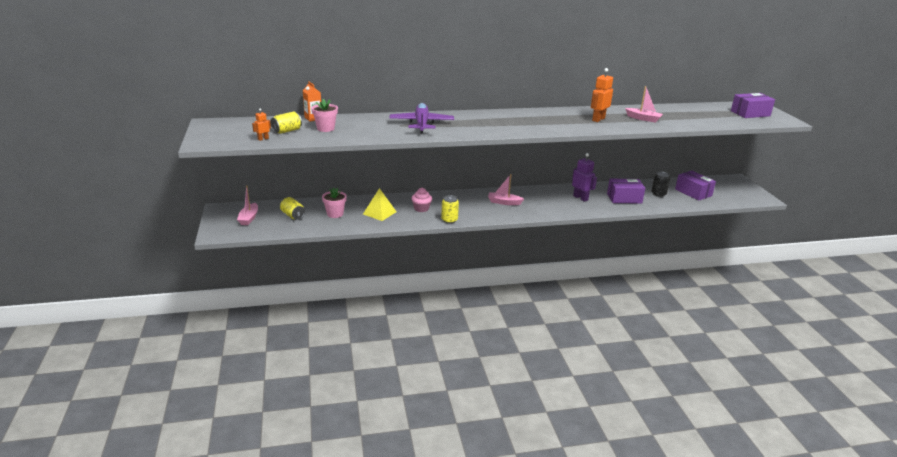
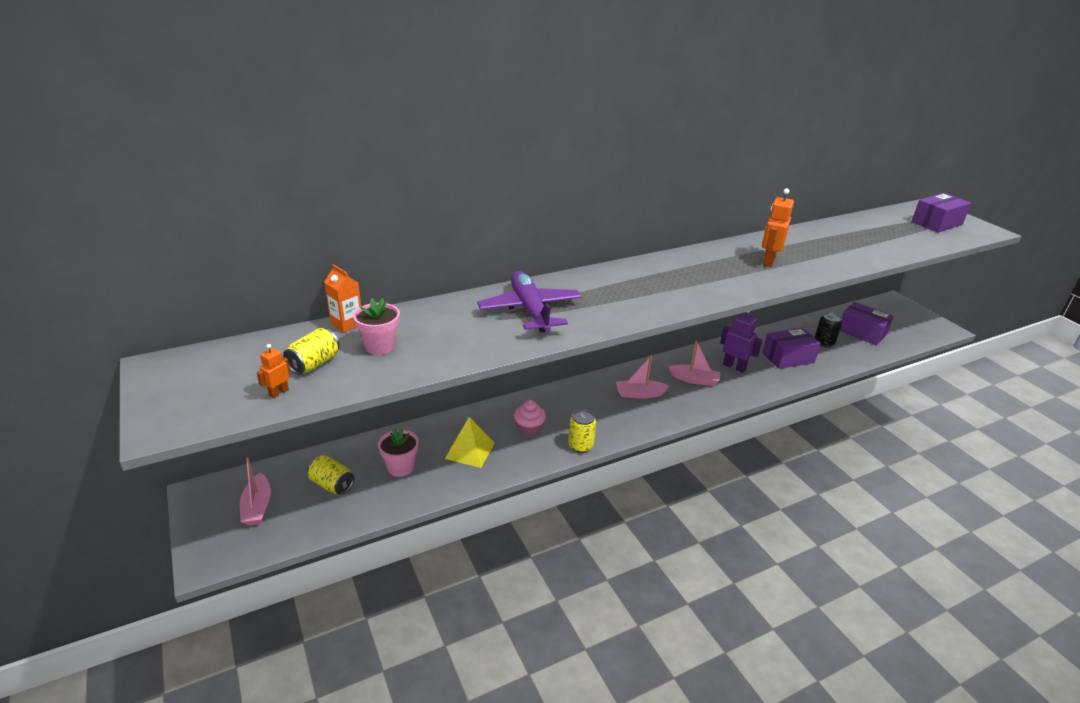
camera: 15 degrees left, 5 degrees up
pink boat [625,86,663,123] -> pink boat moved to [668,341,721,386]

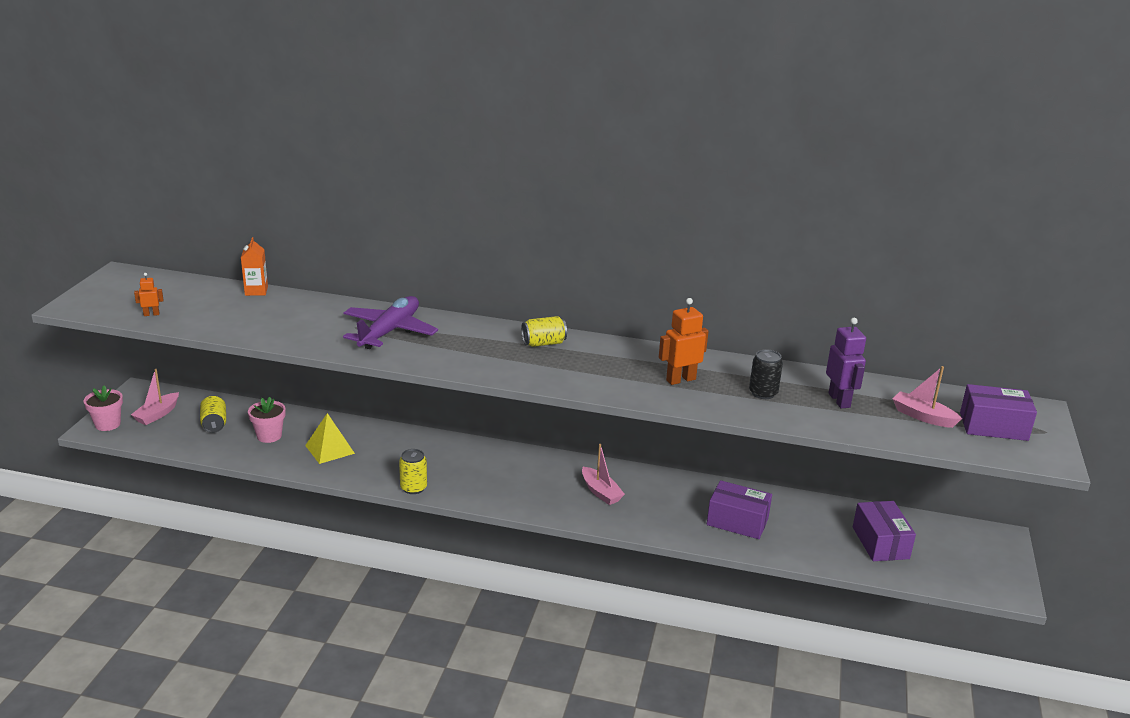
camera: 40 degrees right, 5 degrees down
yellow can [283,328,339,374] -> yellow can moved to [521,316,567,347]
pink flower pot [353,298,400,355] -> pink flower pot moved to [84,385,123,431]
pink cupcake [514,400,546,437] -> none
pink boat [616,355,669,399] -> pink boat moved to [893,366,962,428]
purple robot [720,311,763,373] -> purple robot moved to [826,318,866,408]
black can [814,312,842,347] -> black can moved to [749,349,783,399]

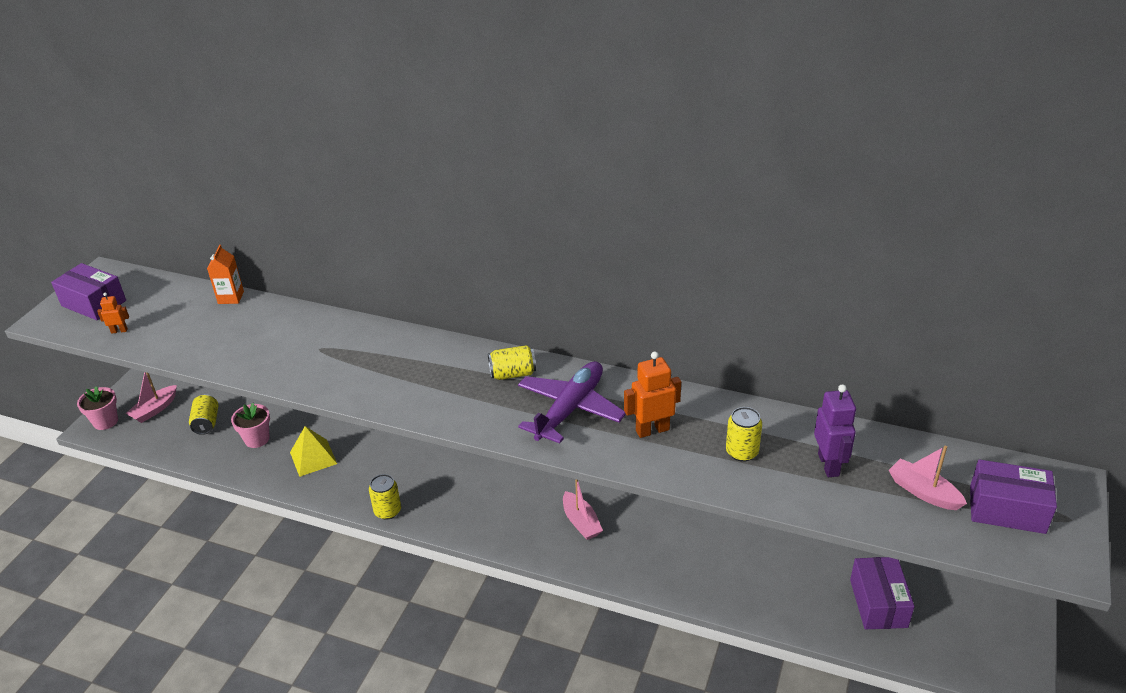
camera: 10 degrees right, 10 degrees up
purple plane [343,296,438,349] -> purple plane moved to [518,361,626,444]
purple box [707,480,772,539] -> purple box moved to [51,263,126,320]
black can [749,349,783,399] -> yellow can [726,407,762,462]

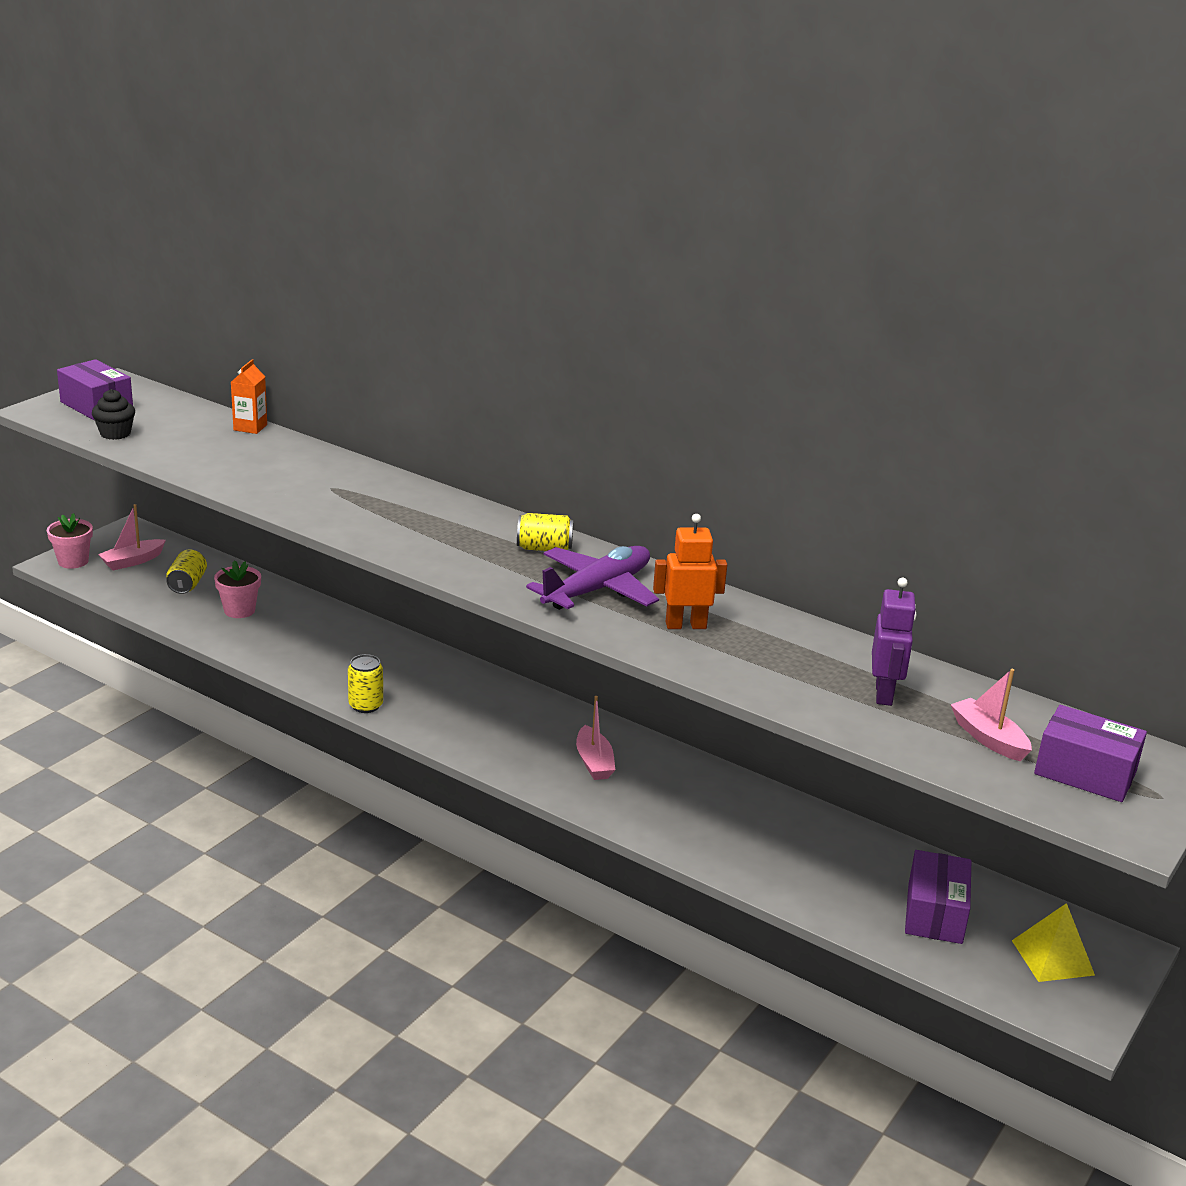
camera: 10 degrees right, 10 degrees down
orange robot [97,293,129,334] -> black cupcake [92,389,135,440]
yellow pyramid [290,426,337,477] -> yellow pyramid moved to [1012,903,1095,982]
yellow can [726,407,762,462] -> none

